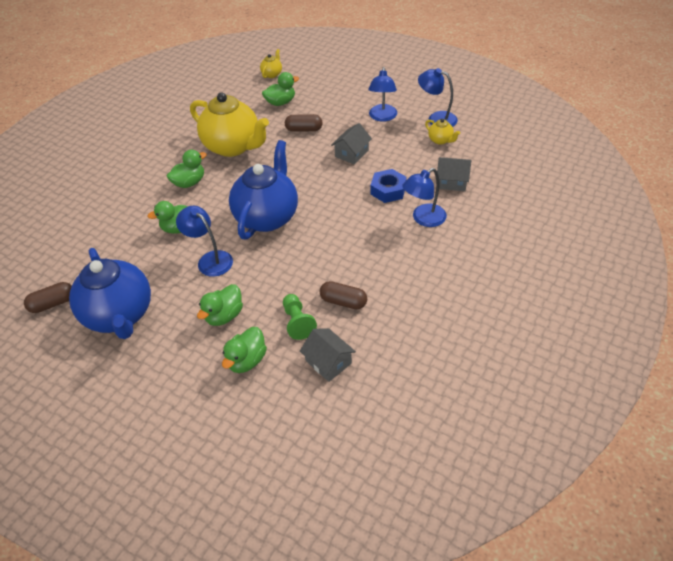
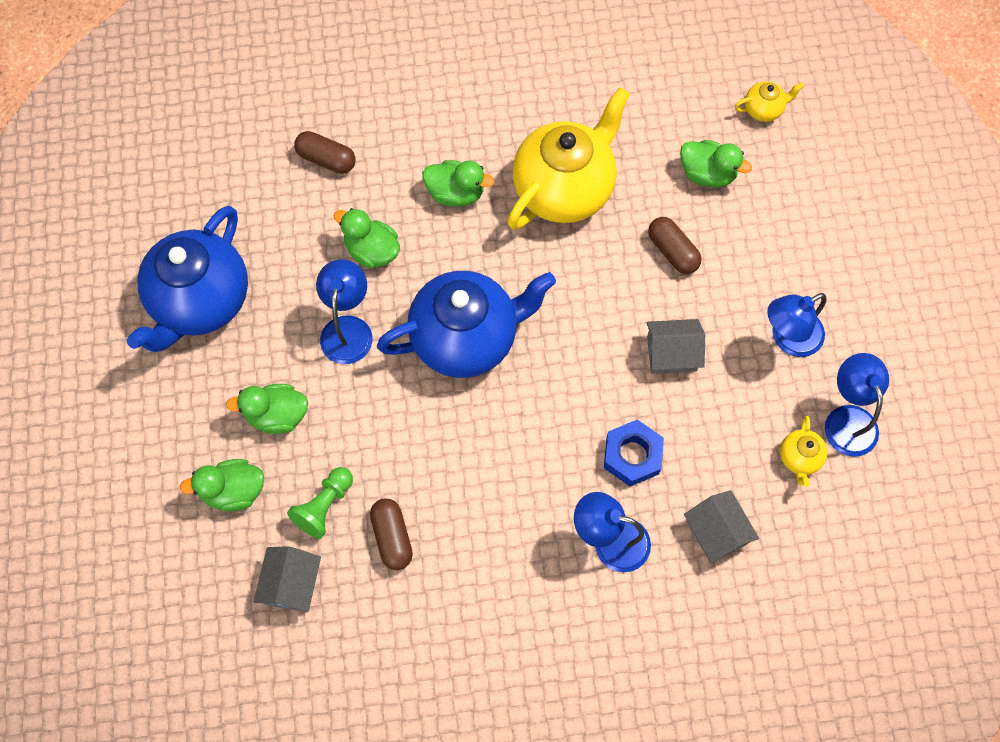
camera: 50 degrees right, 20 degrees up
brown capsule [24,282,72,313] -> brown capsule moved to [294,131,356,174]
yellow teapot [190,92,269,157] -> yellow teapot turned 135 degrees counterclockwise [508,87,630,230]

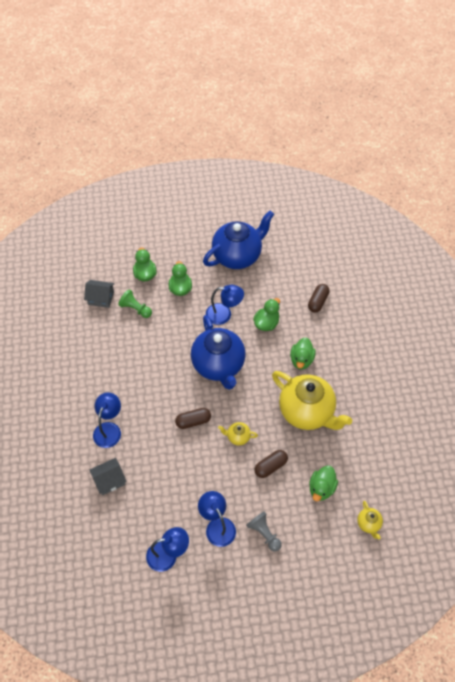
camera: 90 degrees right, 10 degrees down
blue teapot [127,206,248,352] -> blue teapot turned 120 degrees clockwise [203,211,274,269]
brown capsule [370,498,413,570] -> brown capsule moved to [175,408,211,429]
blue nut [604,419,664,486] -> none
grey house [647,319,705,374] -> none
yellow teapot [780,416,827,487] -> yellow teapot moved to [218,422,258,445]
none -> grey pawn [246,511,282,552]

